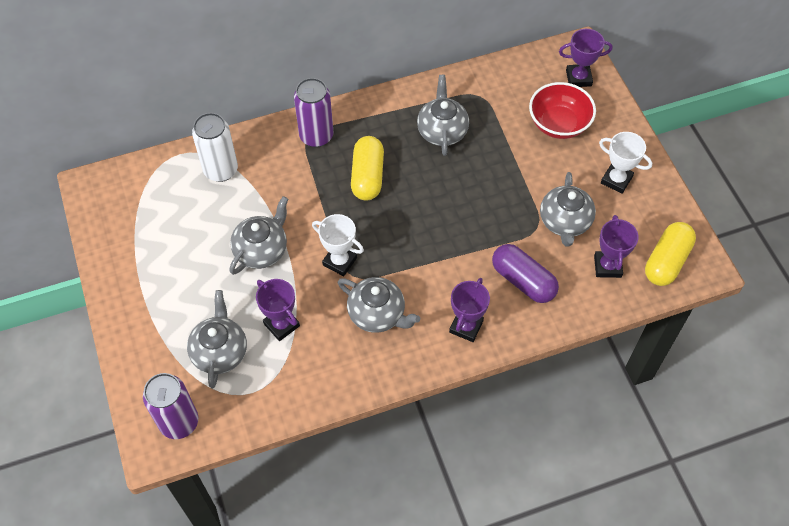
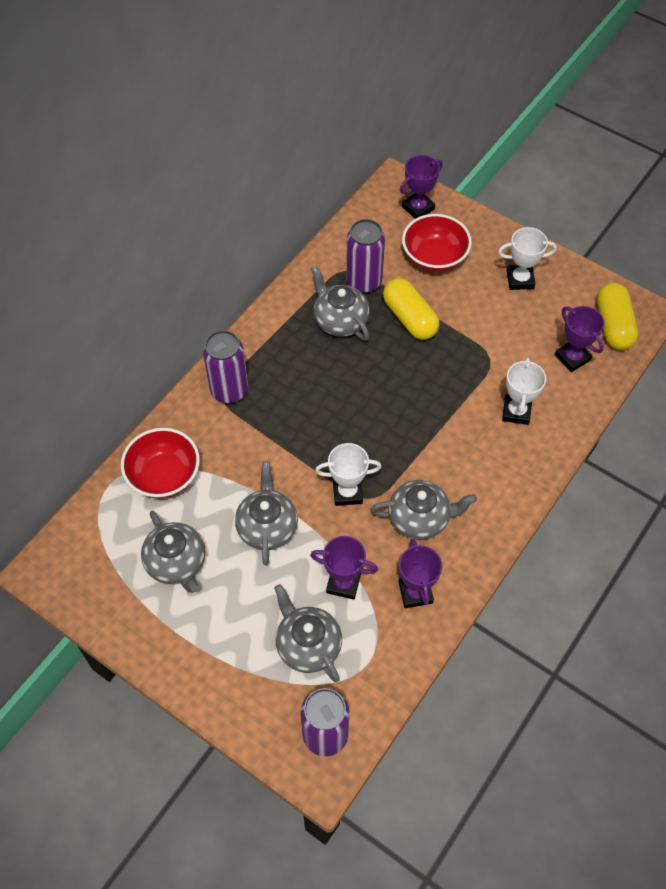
camera: 35 degrees left, 0 degrees up
white can [192,113,238,182] -> red bowl [121,428,200,499]
yellow capsule [351,136,384,201] -> yellow capsule moved to [383,278,439,340]
purple trophy [449,278,490,342] -> purple trophy moved to [399,539,442,608]
purple capsule [492,244,559,303] -> white trophy [502,357,546,425]
grey teapot [540,172,596,247] -> grey teapot moved to [141,511,205,593]
none -> purple can [346,219,385,293]

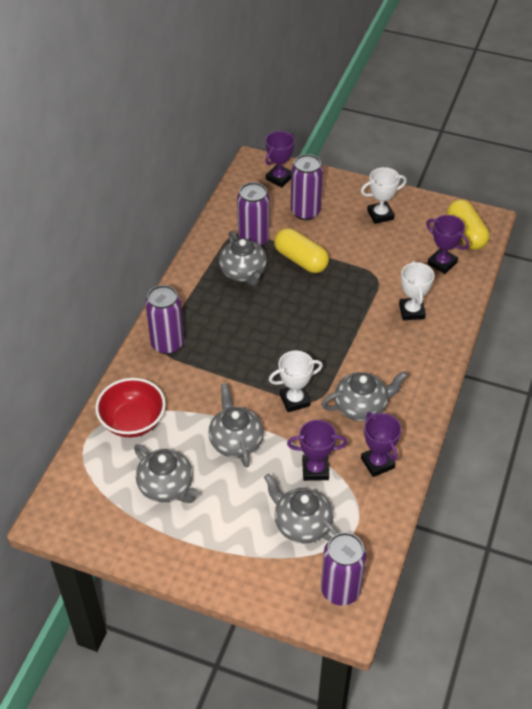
camera: 15 degrees left, 10 degrees down
grey teapot [311,266,370,341] -> grey teapot turned 150 degrees counterclockwise [219,231,267,286]
red bowl [402,214,472,272] -> purple can [291,154,323,220]

